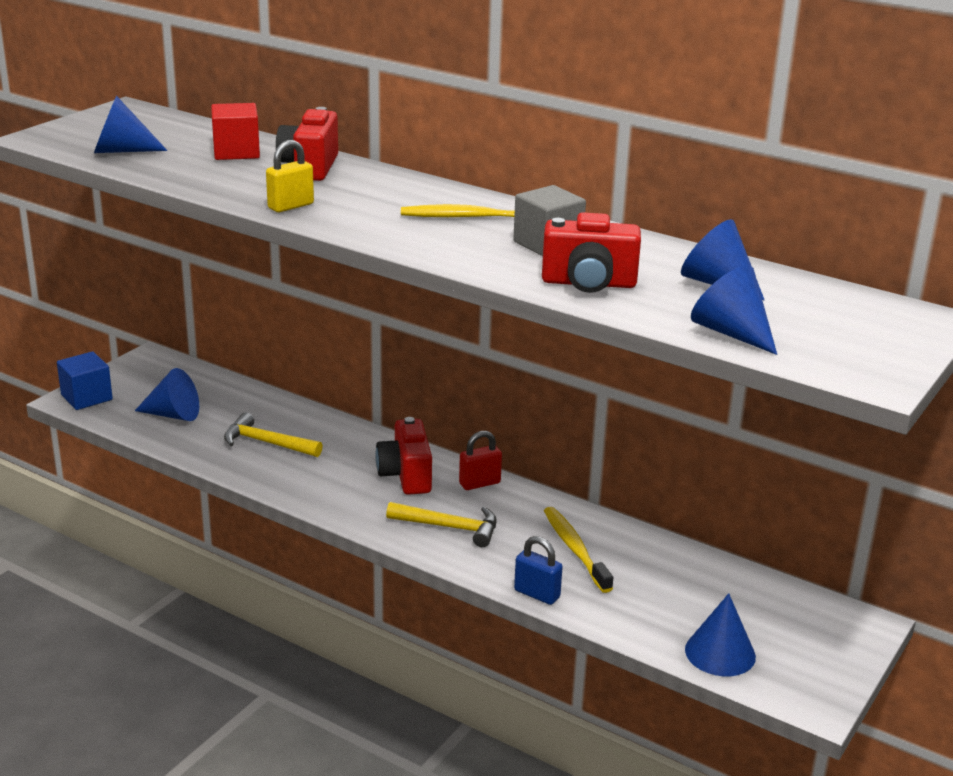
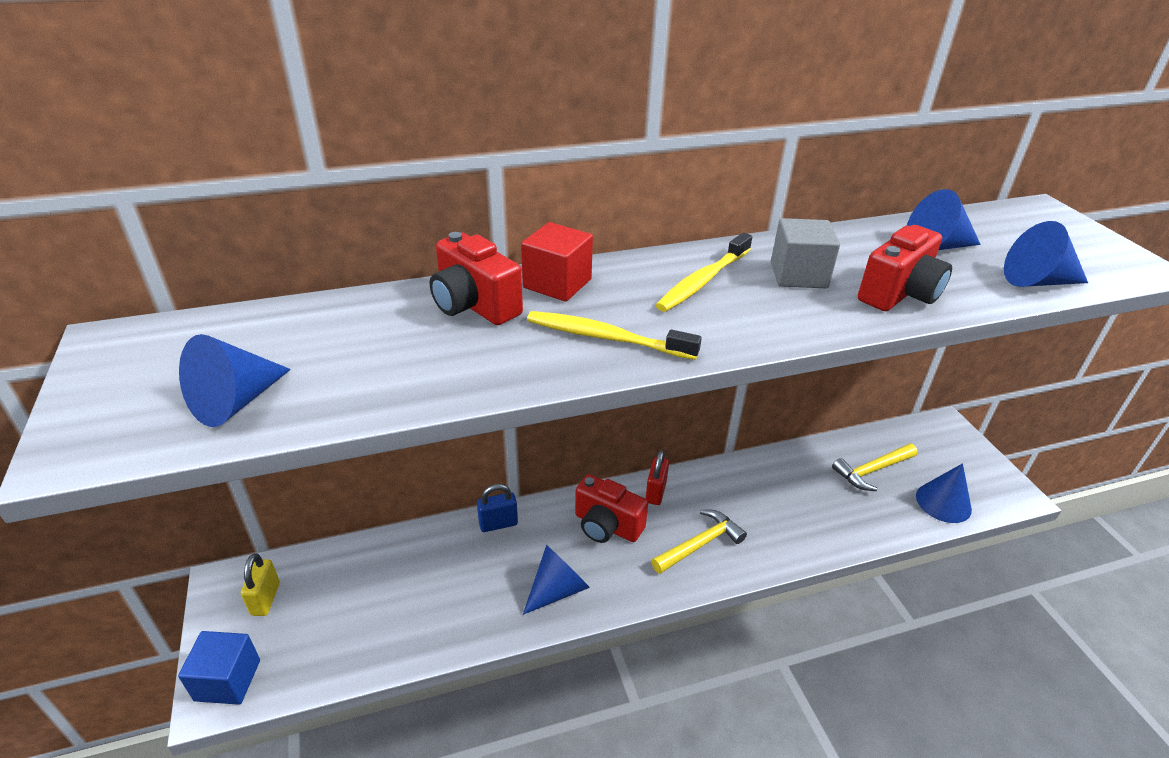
camera: 50 degrees left, 10 degrees up
blue cone [135,368,199,421] -> blue cone moved to [523,545,590,615]
red cube [211,103,260,160] -> red cube moved to [521,222,593,302]
yellow hammer [224,412,323,457] -> yellow hammer moved to [832,443,918,491]
yellow padlock [266,140,314,212] -> yellow padlock moved to [241,553,280,616]
blue padlock [514,536,563,605] -> blue padlock moved to [477,484,518,532]
yellow toothbrush [544,507,613,593] -> yellow toothbrush moved to [527,311,702,360]

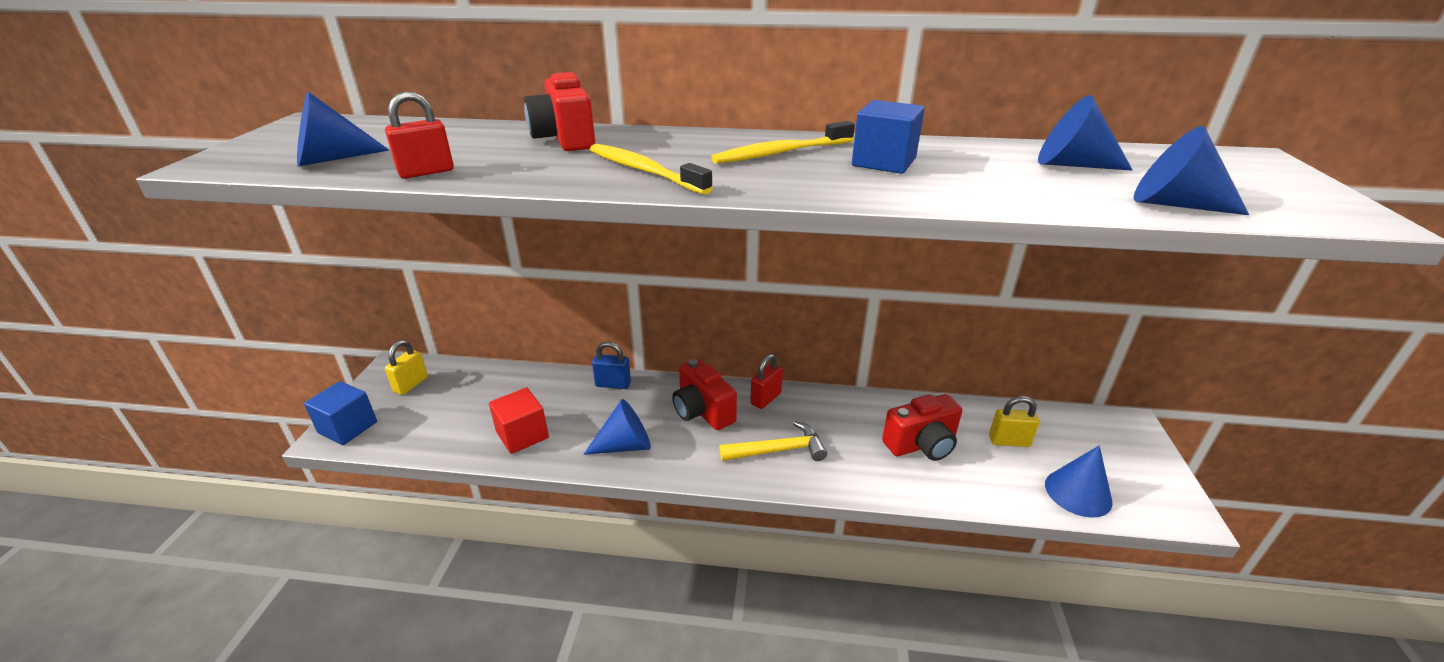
camera: 25 degrees right, 5 degrees down
red cube [521,222,593,302] -> red cube moved to [489,388,549,454]
grey cube [771,218,840,288] -> blue cube [852,100,925,174]
yellow hammer [832,443,918,491] -> yellow padlock [989,396,1039,447]
red camera [858,225,952,311] -> red camera moved to [882,394,962,461]
none -> red padlock [385,92,454,179]

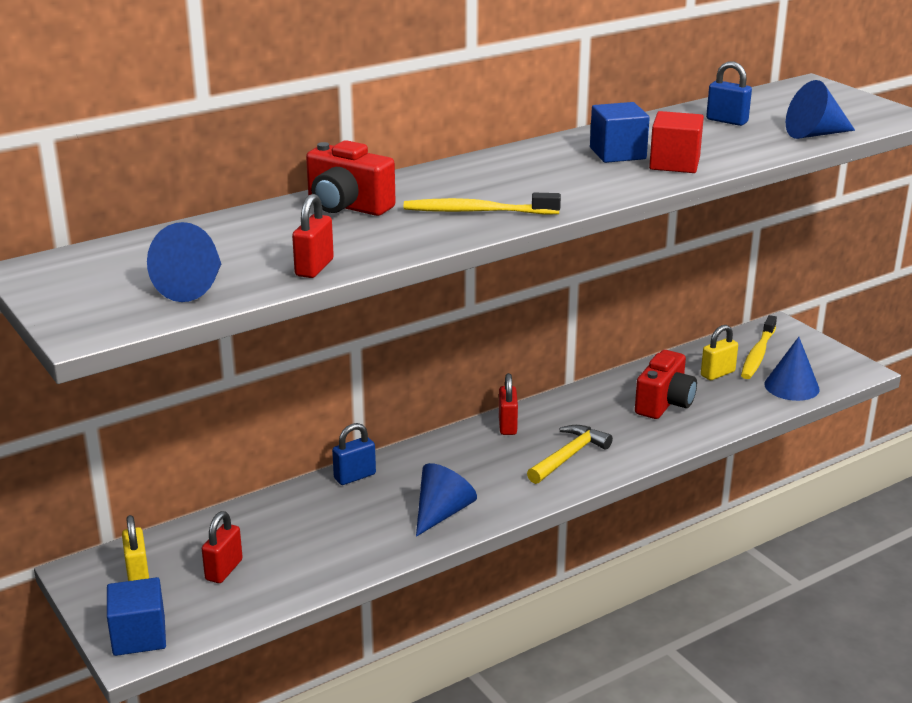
camera: 40 degrees left, 5 degrees down
red cube [489,388,549,454] -> red cube moved to [649,111,704,173]
red camera [672,359,737,430] -> none
yellow toothbrush [711,121,855,164] -> yellow toothbrush moved to [741,315,777,379]
blue cone [1038,95,1132,171] -> blue padlock [706,61,752,126]
none -> red padlock [202,511,243,583]

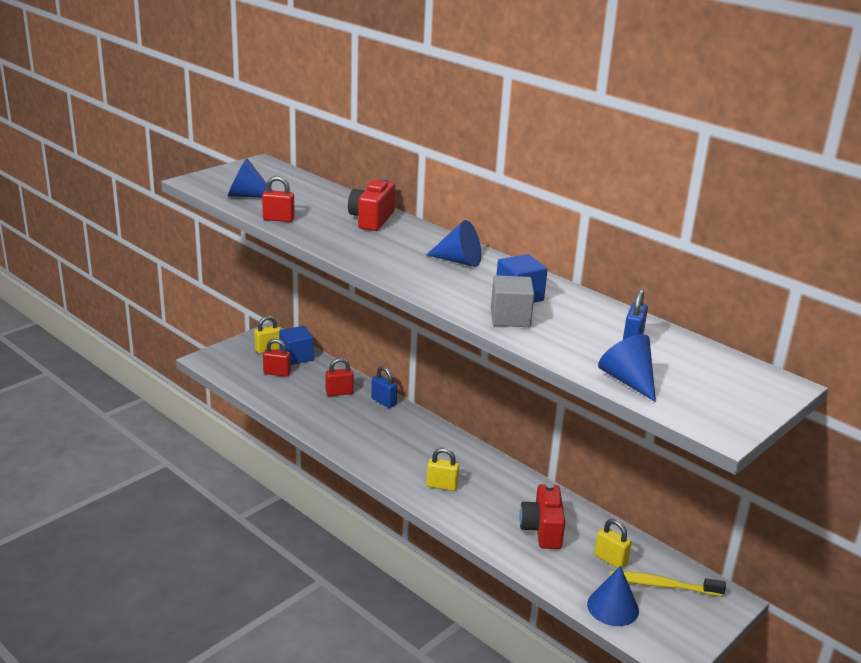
camera: 75 degrees right, 0 degrees up
blue cube [107,577,166,656] -> blue cube moved to [279,326,314,365]
yellow toothbrush [404,193,561,215] -> none
blue cone [416,463,477,537] -> blue cone moved to [426,220,481,267]
red padlock [499,373,518,435] -> red padlock moved to [326,358,354,396]
yellow hammer [527,425,613,484] -> yellow padlock [426,448,459,491]
red camera [635,350,697,419] -> red camera turned 75 degrees clockwise [519,483,565,549]
red cube [649,111,704,173] -> grey cube [491,275,534,327]

